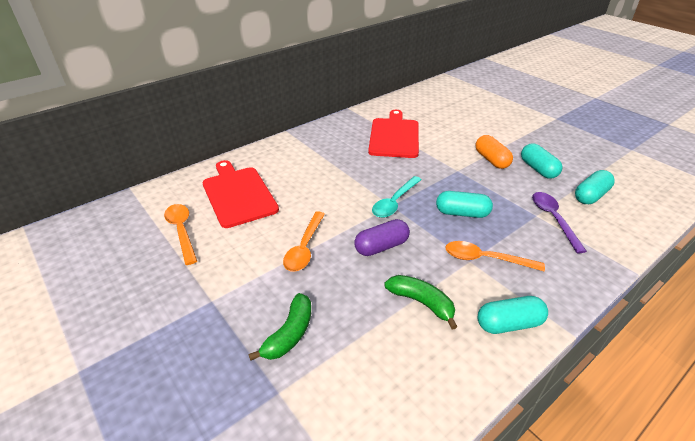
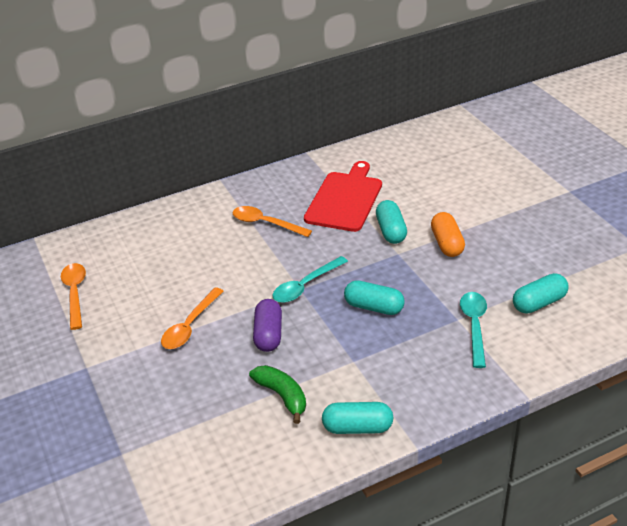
camera: 15 degrees right, 0 degrees up
red cutting board [203,160,279,228] -> none
green banana [248,293,311,361] -> none
purple capsule [354,219,410,256] -> purple capsule turned 75 degrees counterclockwise [253,299,282,352]
orange spoon [445,241,545,271] -> orange spoon moved to [233,206,312,237]
turquoise capsule [521,144,562,179] -> turquoise capsule moved to [376,200,407,244]
purple spoon [532,192,587,253] -> turquoise spoon [460,292,487,368]

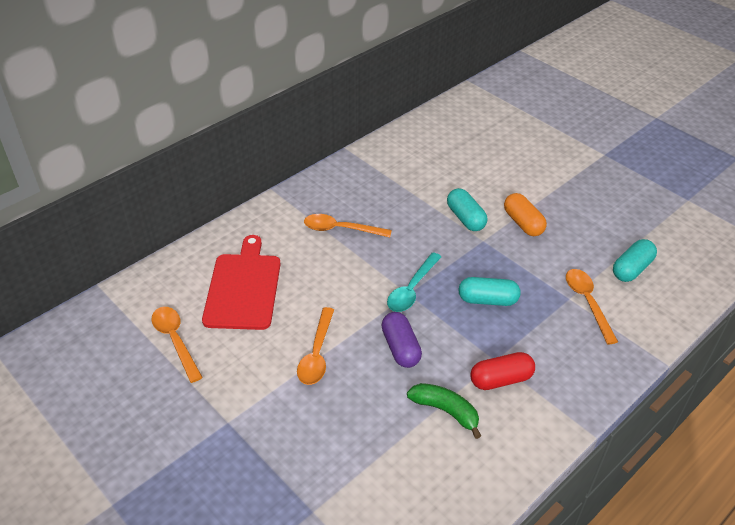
camera: 20 degrees left, 5 degrees up
red cutting board [304,161,382,232] -> red cutting board moved to [202,235,281,330]
turquoise capsule [322,402,393,434] -> none
turquoise spoon [460,292,487,368] -> orange spoon [566,269,618,345]
none -> red capsule [470,352,535,390]

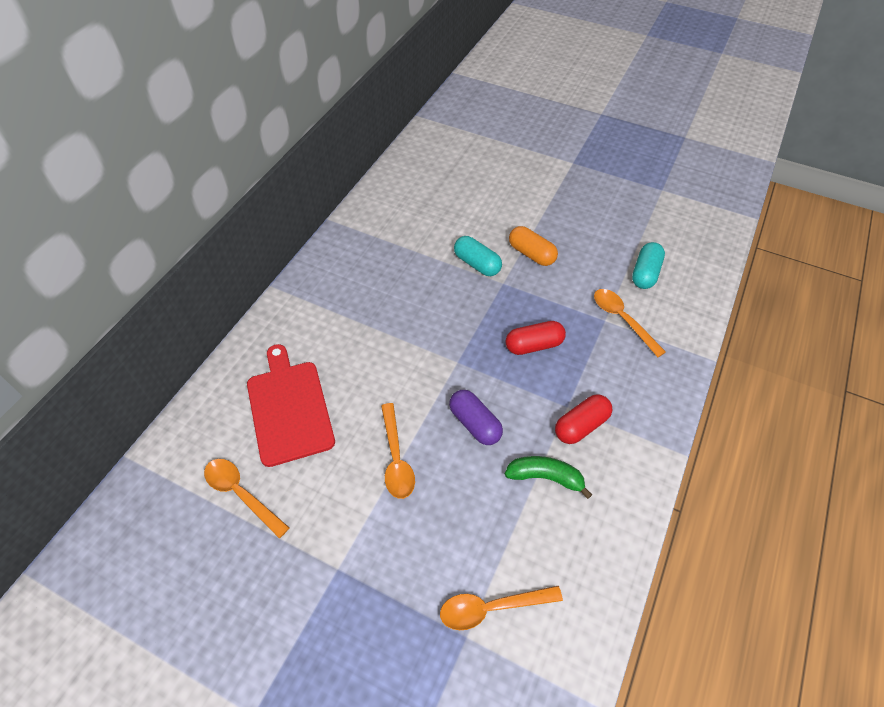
camera: 20 degrees left, 10 degrees up
orange spoon [304,214,392,237] -> orange spoon moved to [440,586,563,630]
turquoise spoon [387,252,441,312] -> none
turquoise capsule [459,277,521,306] -> red capsule [506,321,566,355]

